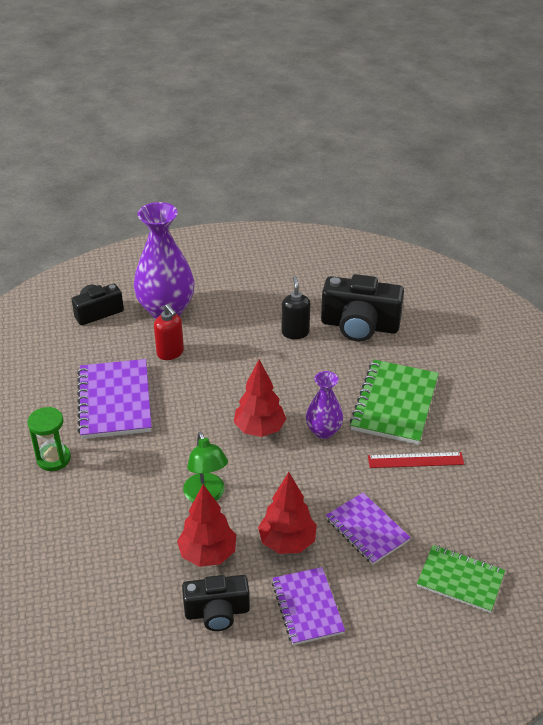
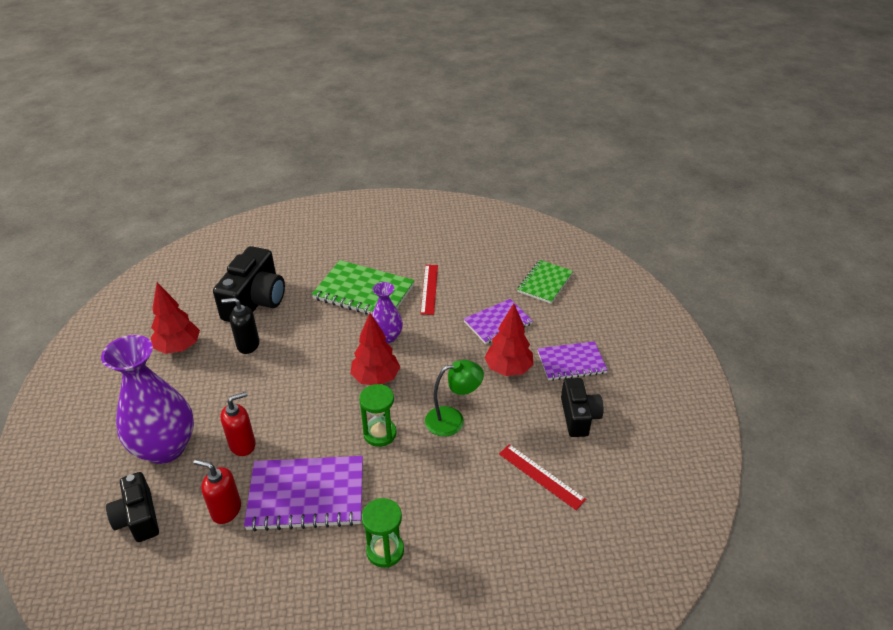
camera: 85 degrees left, 0 degrees up
red tree [177,484,236,567] -> red tree moved to [151,282,200,354]
none -> red soap dispenser [194,459,241,524]
none -> green hourglass [359,384,397,447]
none -> red ruler [499,444,586,510]

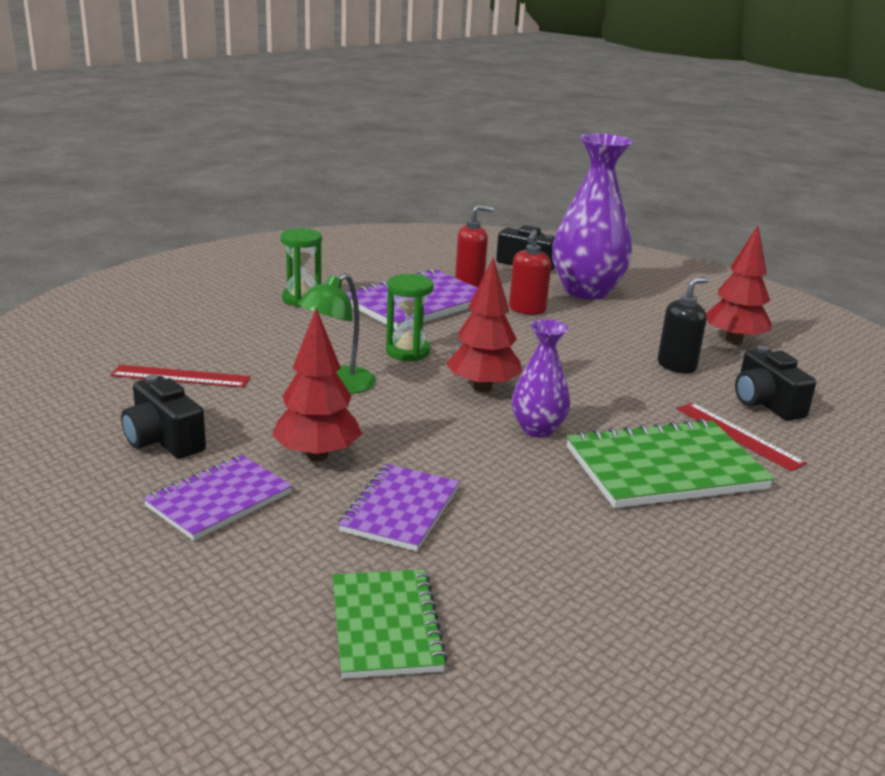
camera: 140 degrees right, 15 degrees down
black camera [213,246,285,322] -> black camera [735,346,816,421], size x0.62
red ruler [420,265,438,315] -> red ruler moved to [677,403,807,471]

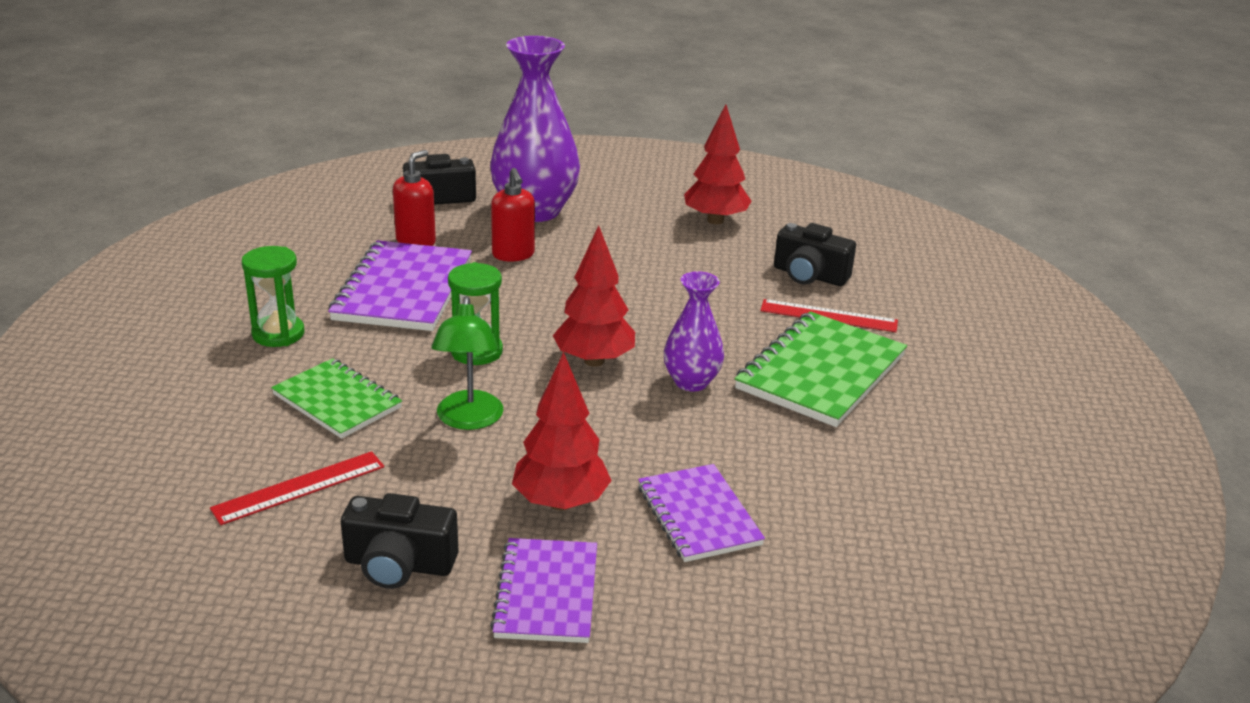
camera: 40 degrees left, 5 degrees up
green notebook [333,569,448,679] -> green notebook moved to [271,358,402,439]
black soap dispenser [658,277,708,374] -> none

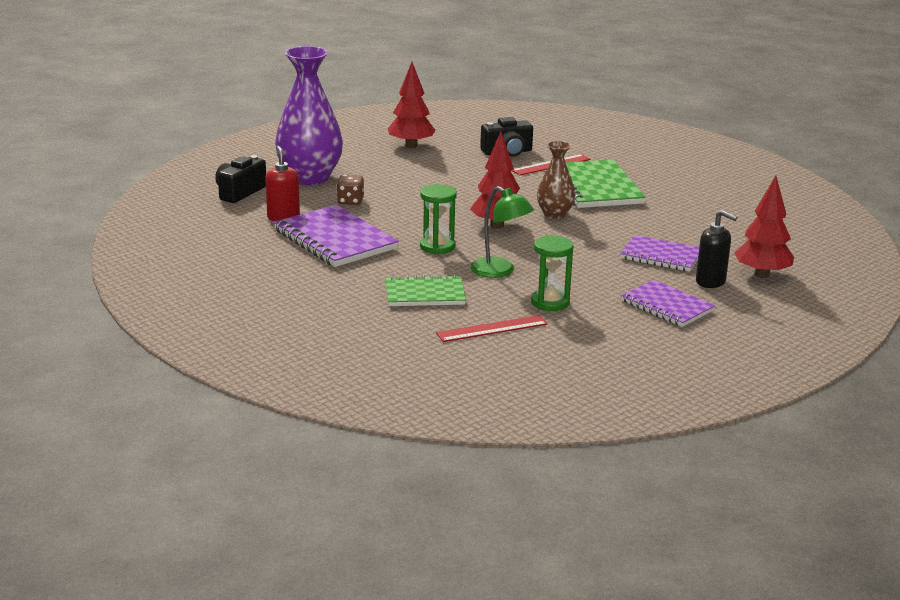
camera: 45 degrees left, 5 degrees down
red ruler [210,451,384,525] -> red ruler turned 60 degrees clockwise [436,315,548,342]
green hourglass [242,246,304,347] -> green hourglass moved to [531,235,573,311]
black camera [341,493,459,589] -> none
red soap dispenser [491,168,535,261] -> brown dice [337,175,364,205]
red tree [512,352,612,511] -> red tree moved to [734,176,794,278]
purple vase [664,271,724,392] -> brown vase [537,141,575,219]
none -> black soap dispenser [696,210,738,288]

